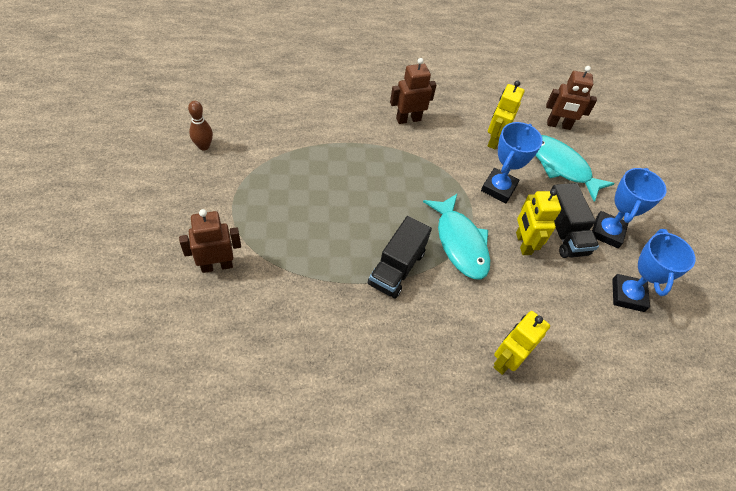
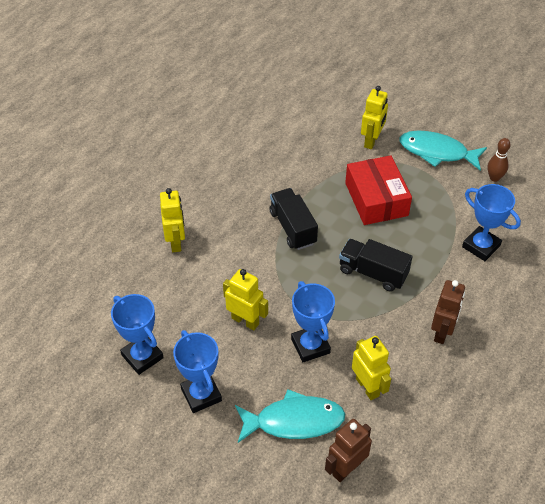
camera: 135 degrees right, 5 degrees down
brown robot [179,209,241,273] -> yellow robot [361,86,388,149]
turquoise fish [423,194,490,279] -> turquoise fish moved to [399,131,487,171]
black truck [550,183,599,258] -> black truck moved to [339,239,412,291]
none -> red box [345,155,412,225]
none -> blue trophy [462,184,521,261]

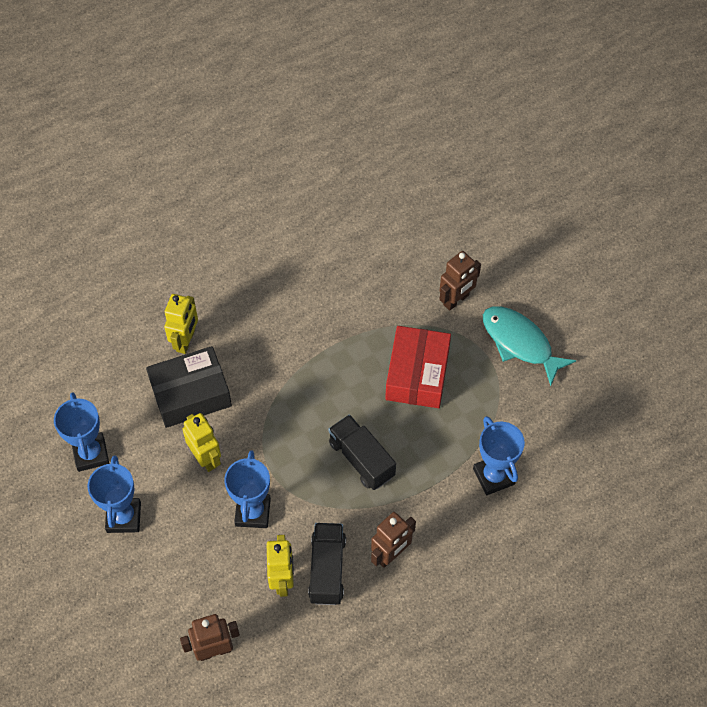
camera: 25 degrees right, 10 degrees up
turquoise fish [235,389,345,443] -> none
black truck [270,188,318,250] -> black truck moved to [308,523,346,605]
yellow robot [361,86,388,149] -> brown robot [439,251,481,311]
brown bowling pin [488,138,511,182] -> none
none -> black box [146,346,232,428]

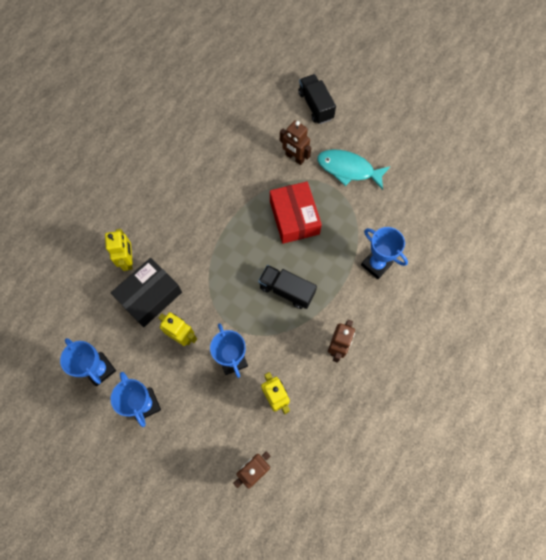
camera: 25 degrees left, 10 degrees up
black truck [308,523,346,605] -> black truck moved to [298,74,336,124]
brown robot [439,251,481,311] -> brown robot turned 105 degrees clockwise [280,120,311,165]

